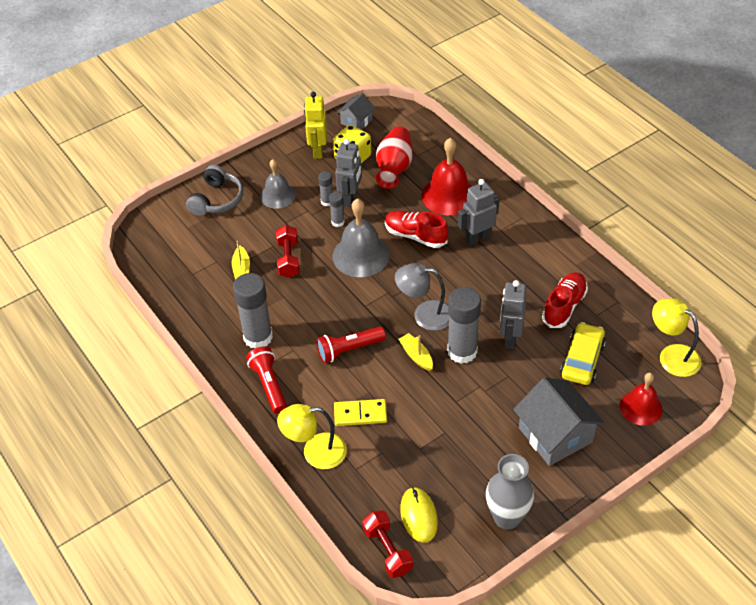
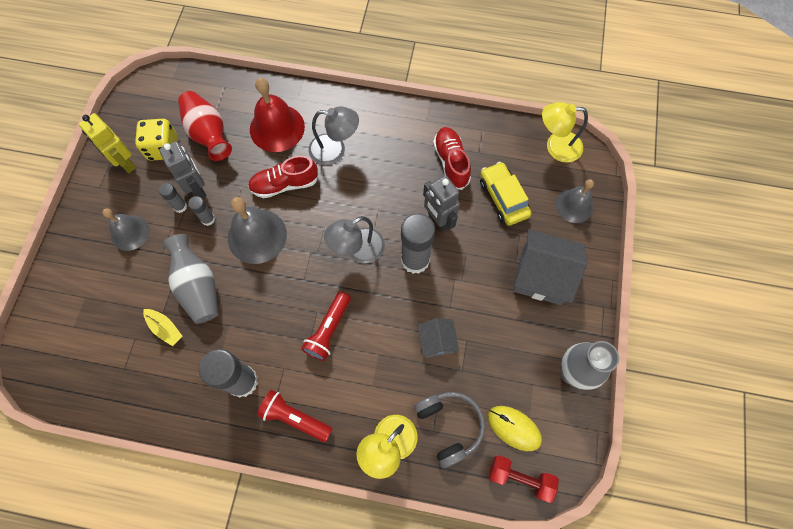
camera: 45 degrees left, 20 degrees up
grey headphones [186,165,243,216] -> grey headphones moved to [414,392,485,468]
red dumbbell [276,225,300,278] -> grey vase [162,234,218,324]
yellow domino [334,399,387,426] -> none
grey house [337,93,375,130] -> grey house moved to [418,318,459,357]
yellow boat [399,333,433,371] -> none
grey robot [458,179,499,246] -> grey lamp [309,106,359,165]
red bell [620,373,662,426] -> grey bell [556,179,594,223]

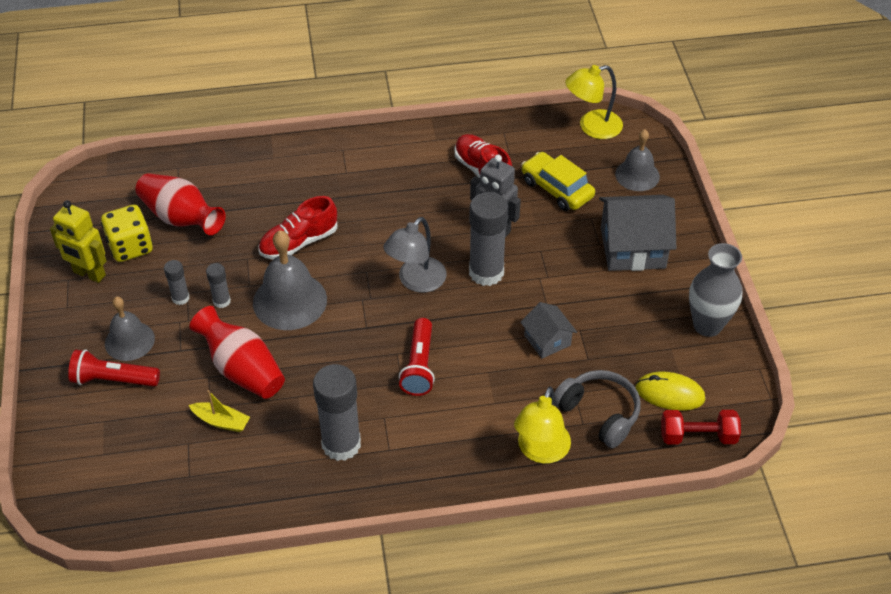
camera: 20 degrees left, 20 degrees down
grey robot [159,141,206,198] -> none
grey vase [162,234,218,324] -> red vase [189,306,285,399]
red bell [250,78,305,152] -> none
red flashlight [257,390,332,442] -> red flashlight moved to [68,349,160,386]
grey lamp [309,106,359,165] -> none

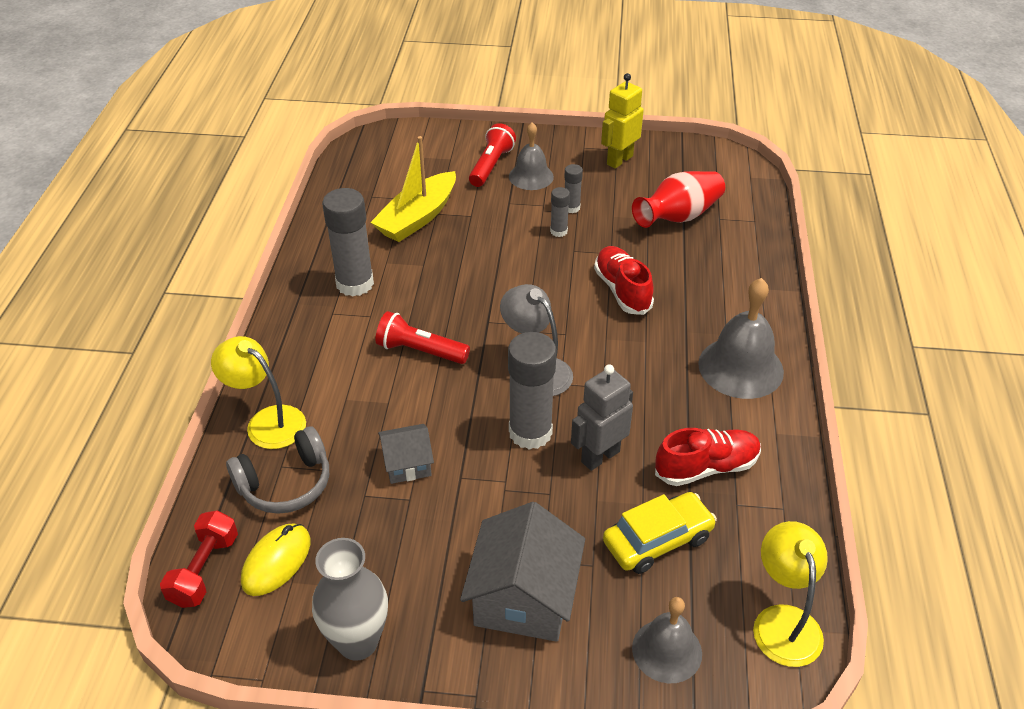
camera: 105 degrees right, 5 degrees down
yellow dice [101,205,153,262] -> none
red vase [189,306,285,399] -> none
yellow boat [189,390,250,432] -> yellow boat [370,136,456,242], size x1.97
grey bell [253,230,327,330] -> grey bell moved to [698,278,784,399]

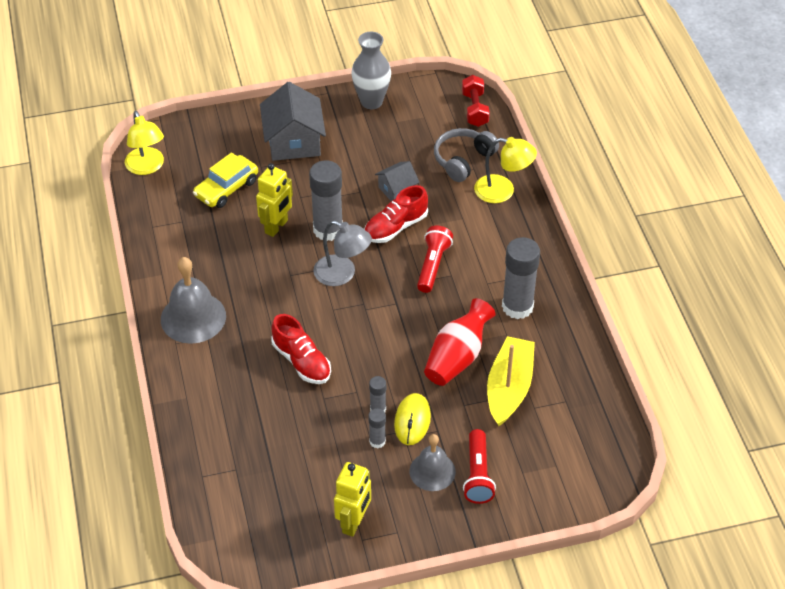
camera: 160 degrees right, 5 degrees up
yellow mouse [241,524,310,596] -> yellow mouse moved to [394,393,431,445]
red flashlight [375,311,470,364] -> red flashlight turned 75 degrees counterclockwise [417,226,453,293]
grey robot [571,365,633,471] -> yellow robot [256,163,293,237]
red vase [632,171,725,228] -> red vase moved to [424,298,496,386]
grey bell [632,597,702,683] -> none
red shoe [655,428,761,486] -> red shoe moved to [365,185,428,243]

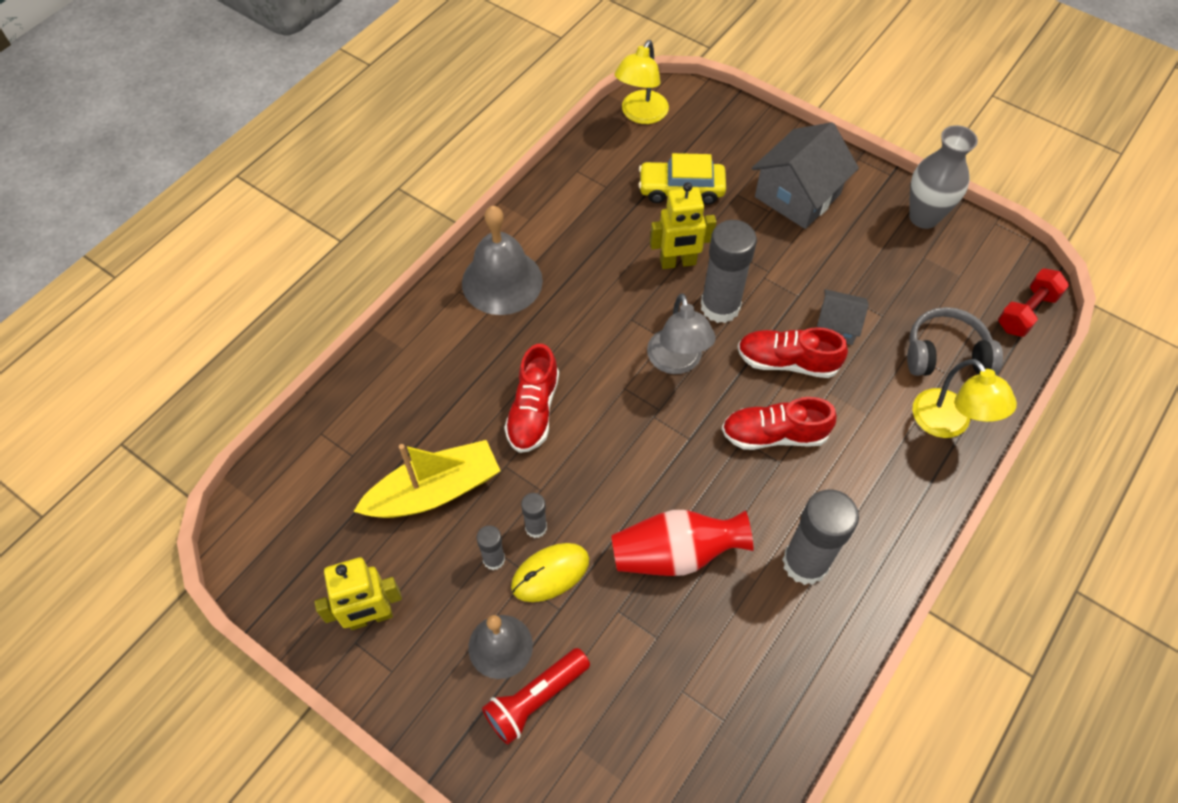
camera: 50 degrees right, 10 degrees up
red flashlight [417,226,453,293] -> red shoe [722,397,837,450]
yellow boat [487,336,535,426] -> yellow boat moved to [353,440,501,518]

